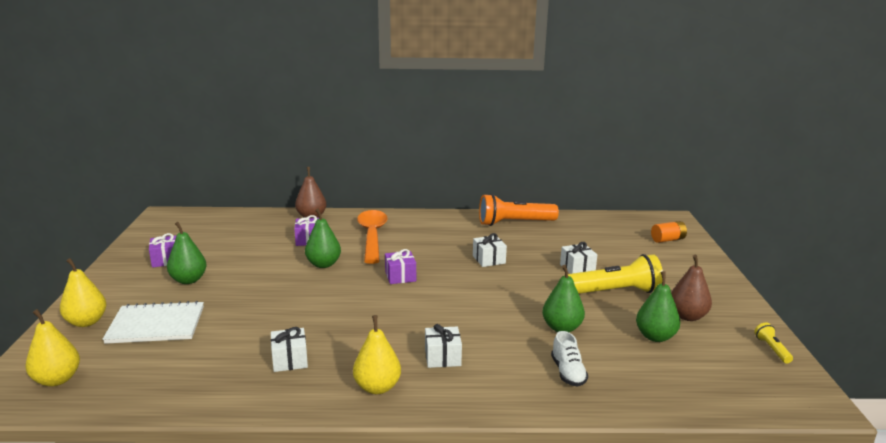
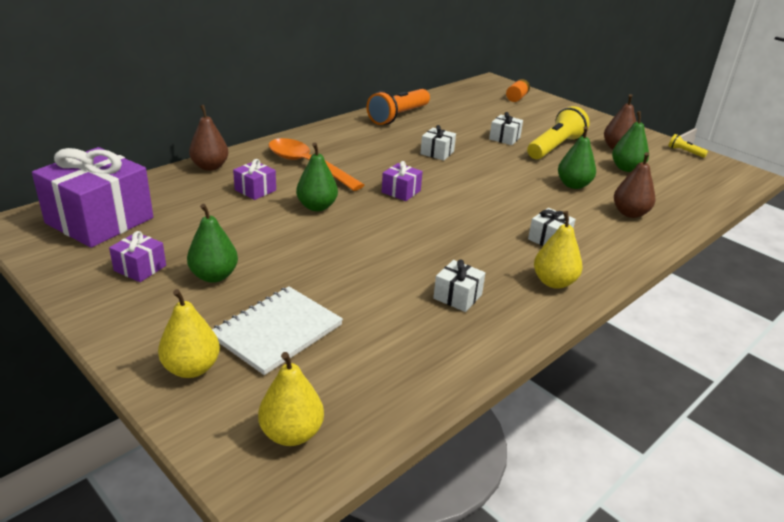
camera: 45 degrees left, 10 degrees up
white shoe [551,331,588,387] -> brown pear [614,152,655,218]
none -> purple gift [32,147,153,248]

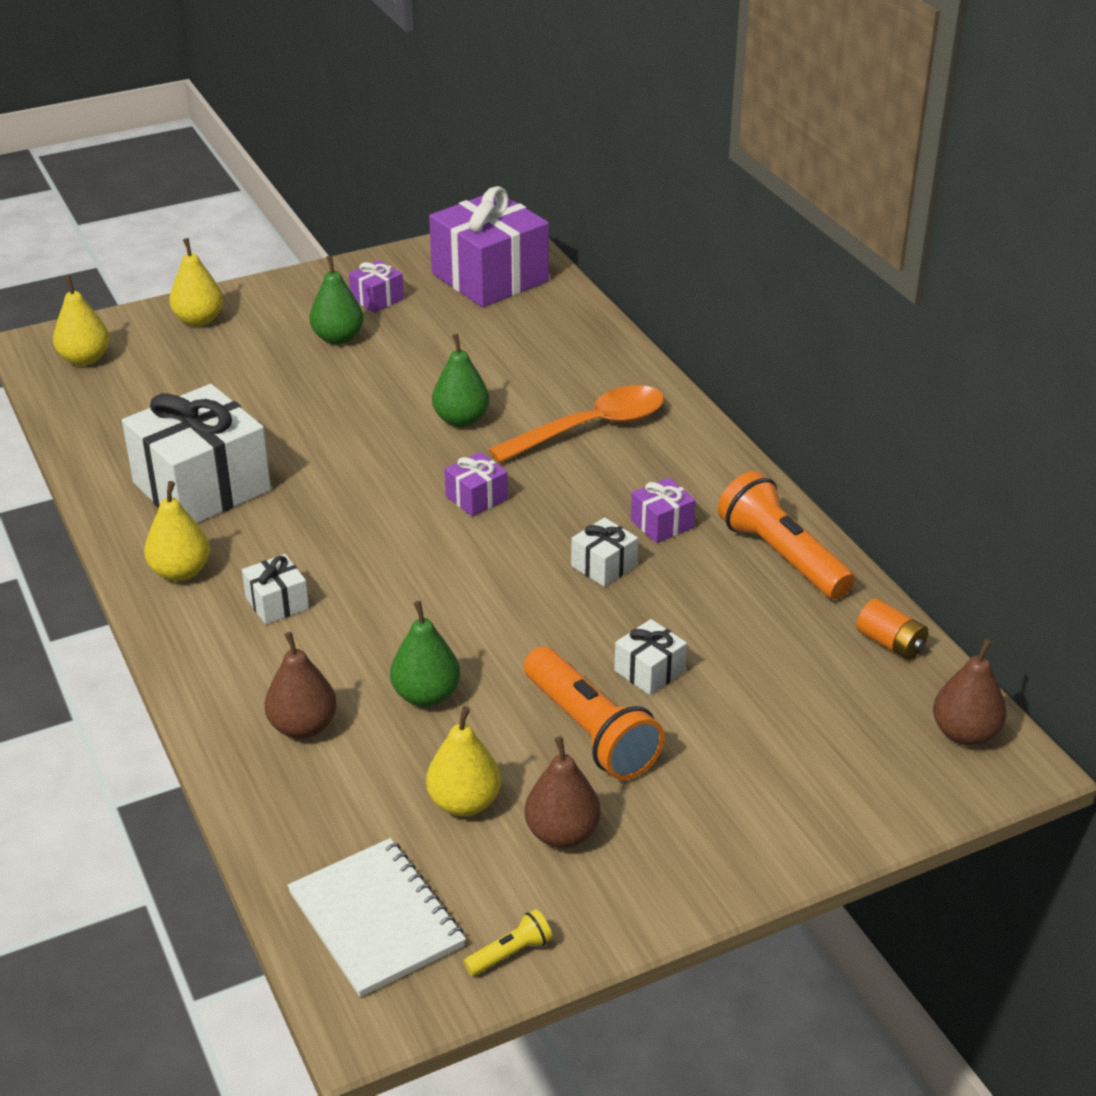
camera: 110 degrees right, 5 degrees up
brown pear [189,105,229,171] -> brown pear moved to [933,639,1007,746]
white notebook [212,286,343,375] -> white notebook moved to [287,838,466,997]
purple gift [233,159,276,200] -> purple gift moved to [631,478,696,543]
white gift [433,259,486,312] -> white gift [122,384,271,523], size x2.26
orange battery [506,79,530,102] -> orange battery moved to [856,599,928,660]
yellow flashlight [527,106,590,159] -> orange flashlight [524,647,664,780]
green pear [612,111,649,172] -> yellow pear [426,706,501,817]

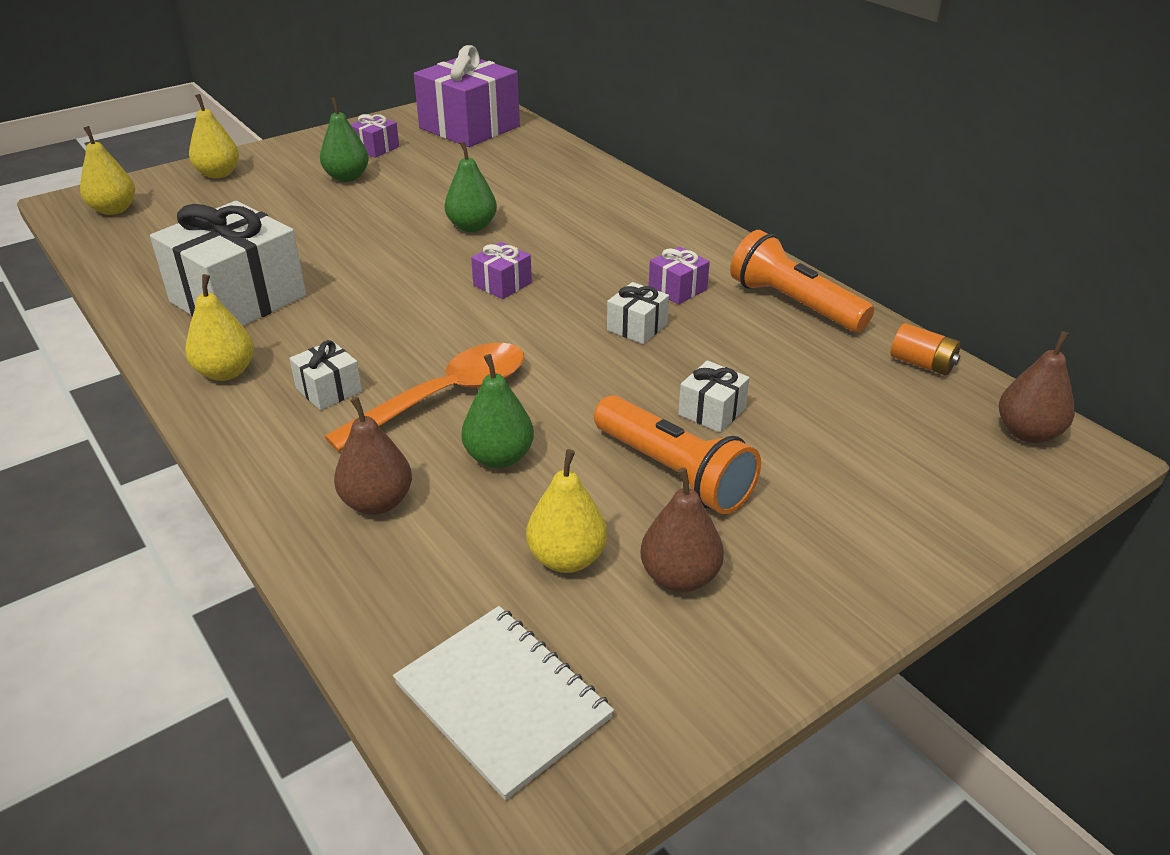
camera: 10 degrees left, 0 degrees up
yellow flashlight [464,909,553,976] -> none
orange spoon [488,385,664,463] -> orange spoon moved to [324,343,524,452]

